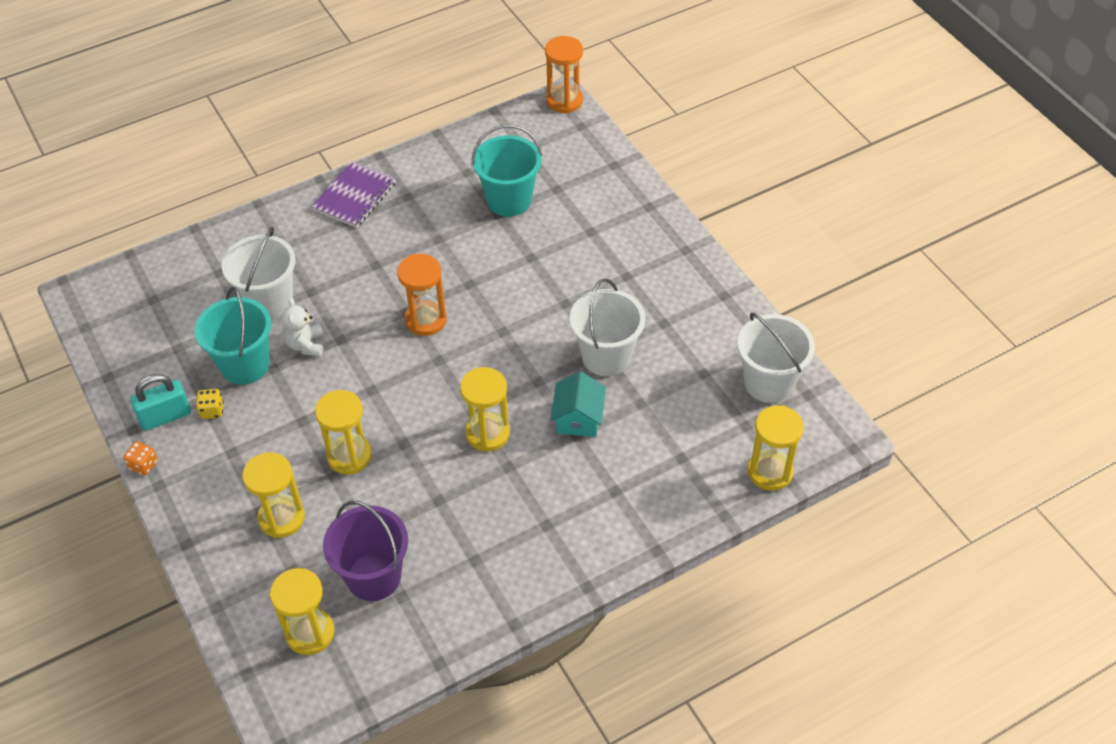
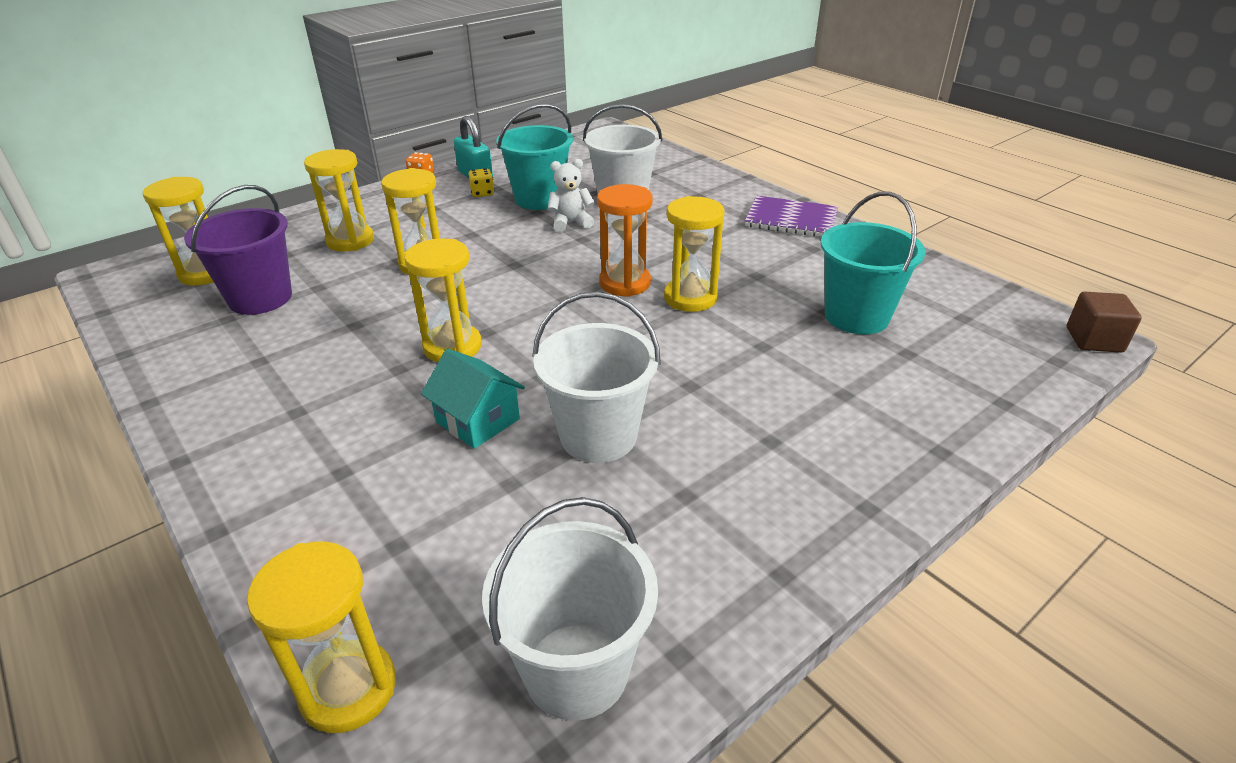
camera: 80 degrees right, 15 degrees down
orange hourglass [545,36,583,113] -> brown cube [1067,292,1142,353]
turquoise house [551,371,606,437] -> turquoise house turned 45 degrees clockwise [421,349,525,449]
none -> yellow hourglass [664,196,725,312]

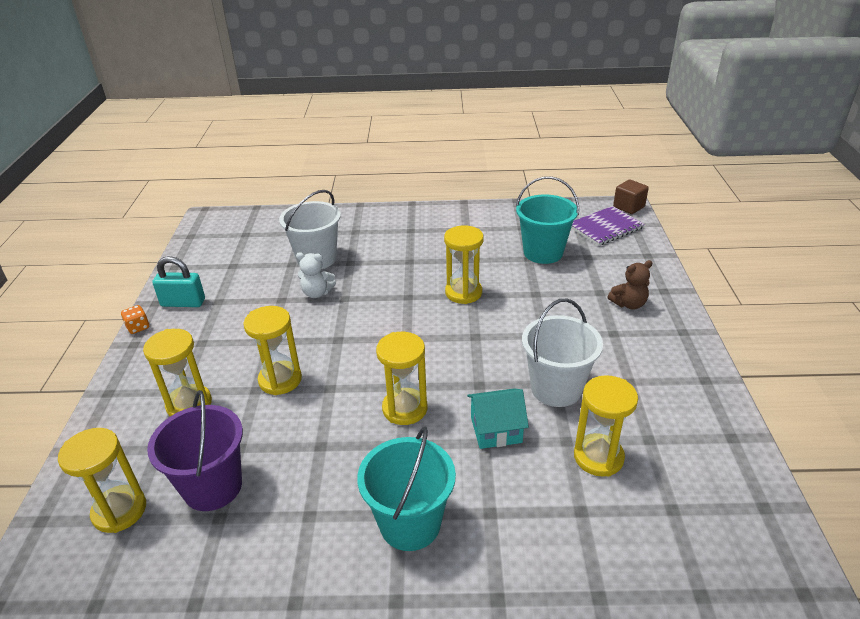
camera: 50 degrees left, 0 degrees up
yellow hourglass [247,541,396,733] -> yellow hourglass moved to [574,375,638,477]
yellow dice [468,168,494,197] -> none
white bucket [482,497,658,721] -> none
turquoise bucket [496,104,573,210] -> turquoise bucket moved to [357,427,456,551]
white teddy bear [548,159,595,232] -> white teddy bear turned 105 degrees counterclockwise [296,252,336,298]
orange hourglass [597,184,653,297] -> none
purple notebook [745,196,838,237] -> purple notebook moved to [571,206,645,246]
none -> brown teddy bear [608,260,652,310]

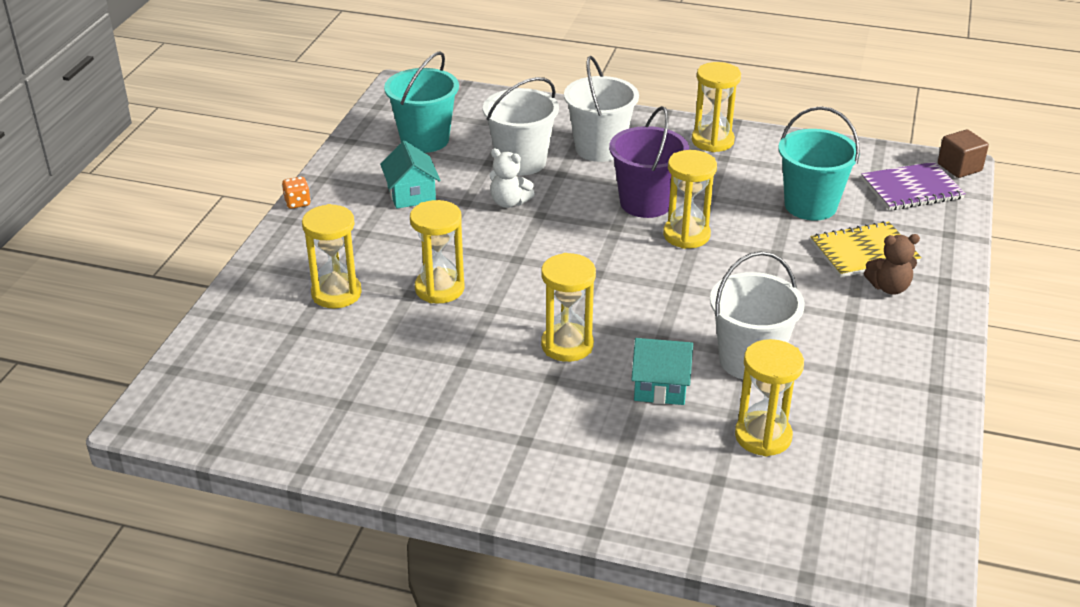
camera: 15 degrees right, 0 degrees up
yellow hourglass [58,428,146,533] -> yellow hourglass moved to [692,62,741,152]
purple bucket [147,390,243,511] -> purple bucket moved to [609,106,689,218]
turquoise padlock [152,256,205,307] -> none
turquoise bucket [357,427,456,551] -> turquoise bucket moved to [384,52,459,153]
none -> turquoise house [380,140,441,209]
none -> white bucket [564,56,639,162]
none -> yellow notebook [811,221,922,278]

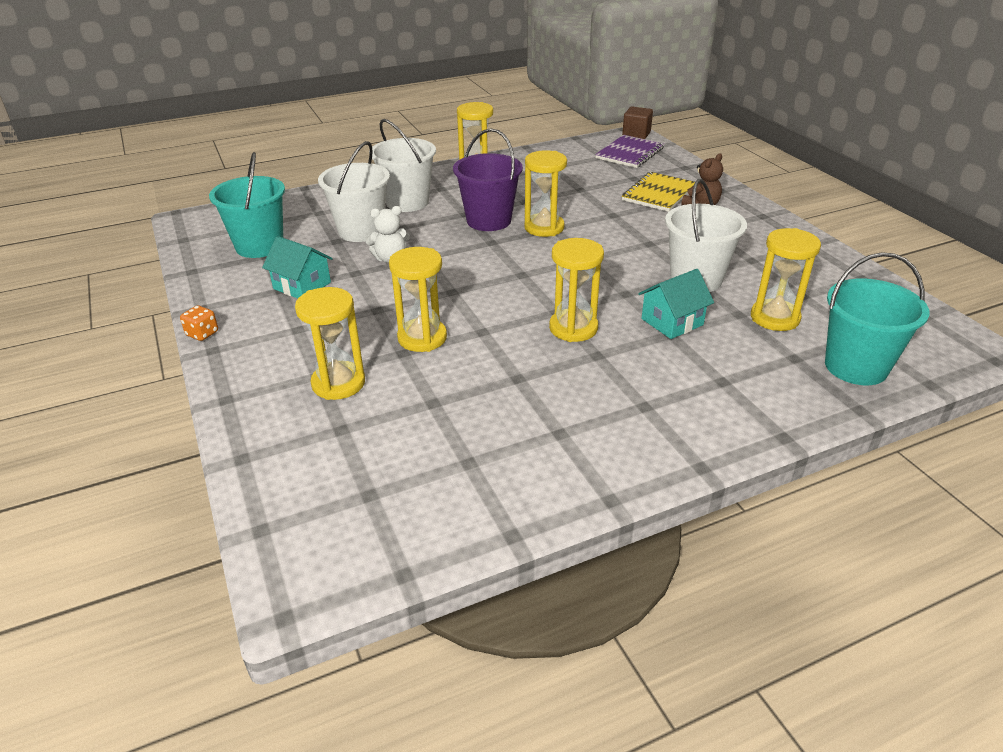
camera: 40 degrees left, 0 degrees up
turquoise bucket [778,106,860,221] -> turquoise bucket moved to [825,252,930,385]

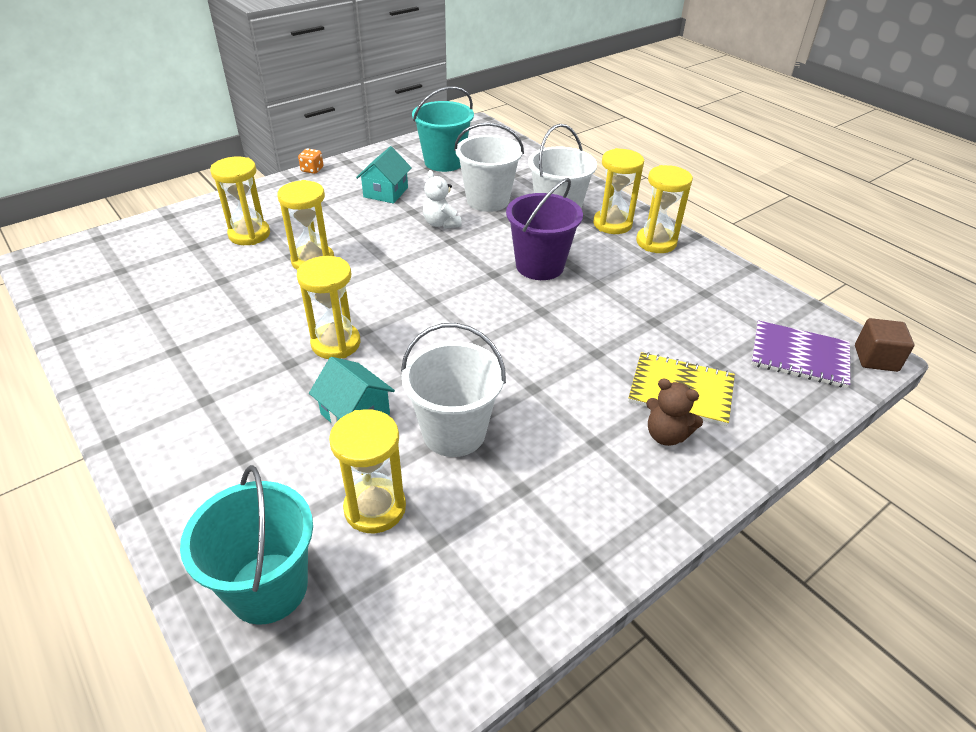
camera: 75 degrees right, 5 degrees up
yellow hourglass [524,150,567,237] -> yellow hourglass moved to [593,148,644,234]

